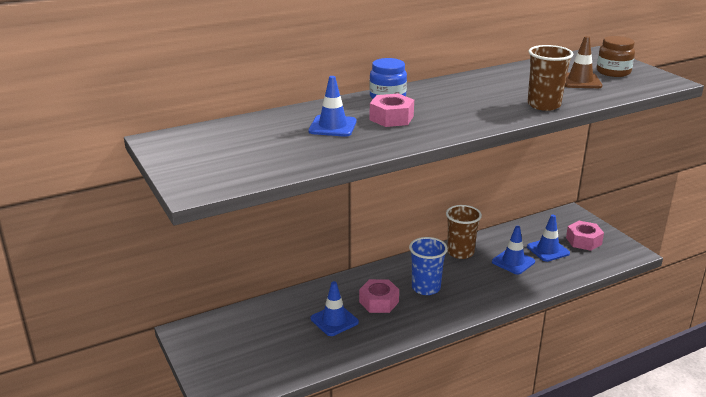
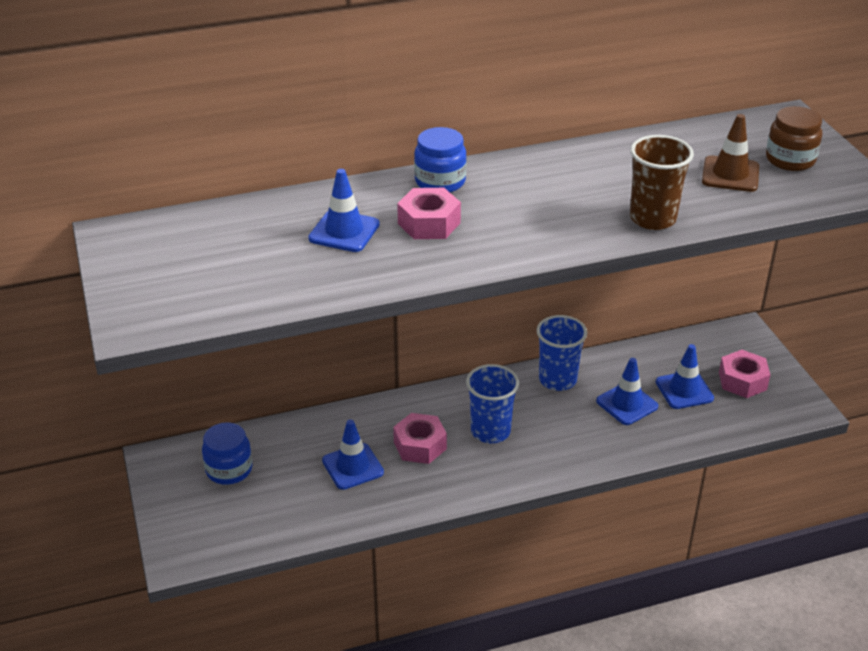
camera: 10 degrees right, 10 degrees up
brown cup [446,205,482,259] -> blue cup [537,315,587,391]
none -> blue jar [202,423,252,485]

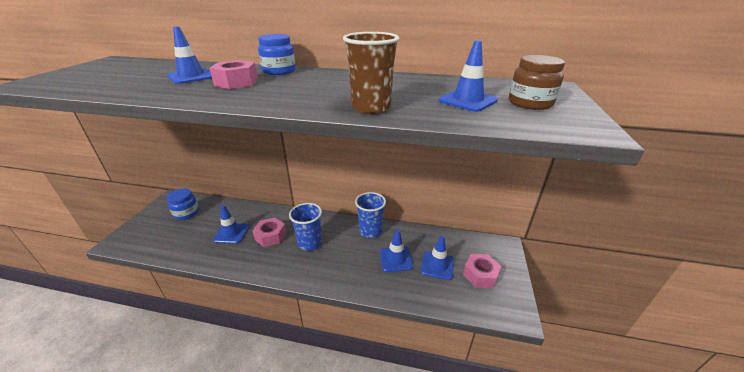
camera: 30 degrees right, 5 degrees down
brown traffic cone [702,114,759,192] -> blue traffic cone [439,40,498,112]

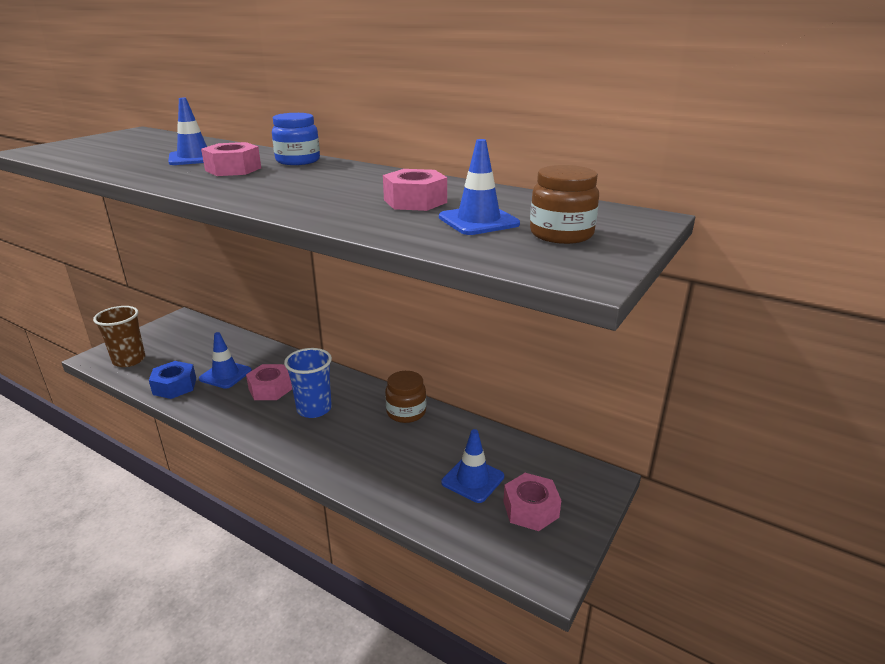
camera: 20 degrees right, 5 degrees down
blue jar [167,188,199,220] -> none
brown cup [343,32,400,114] -> brown cup moved to [93,306,145,367]
blue cup [355,192,386,238] -> brown jar [385,371,426,423]
blue traffic cone [379,230,413,272] -> none
none -> blue nut [149,361,196,399]
none -> pink nut [383,169,447,211]

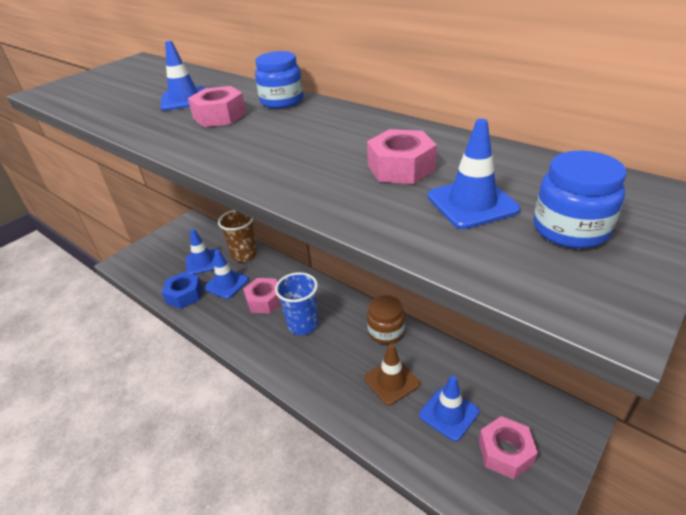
camera: 10 degrees right, 10 degrees up
brown cup [93,306,145,367] -> brown cup moved to [218,210,257,262]
brown jar [530,165,599,244] -> blue jar [534,151,627,249]
none -> blue traffic cone [186,229,217,275]
none -> brown traffic cone [364,344,420,405]

